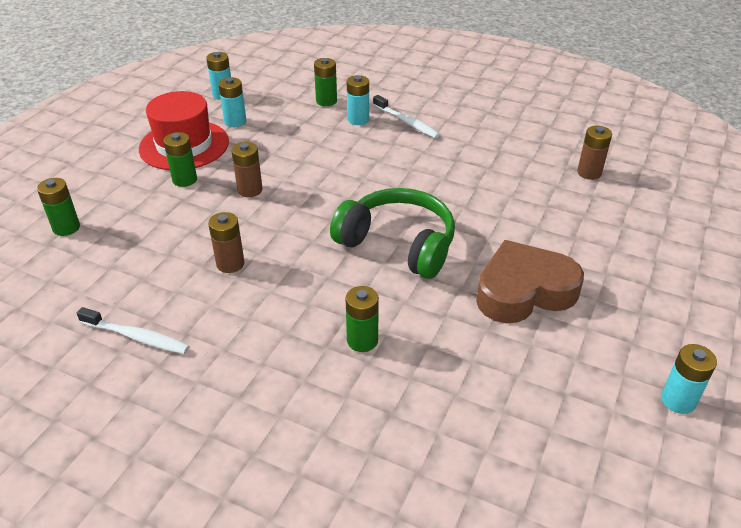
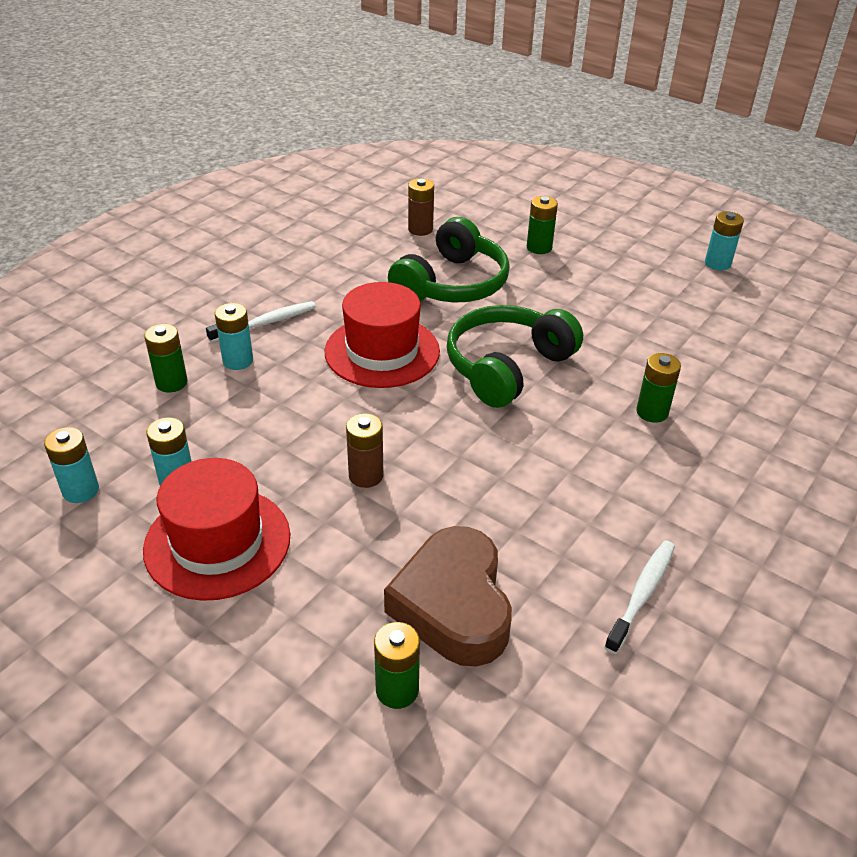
camera: 80 degrees left, 0 degrees up
green battery [164,132,197,187] -> green battery moved to [527,196,558,254]
brown battery [208,212,245,273] -> none
brown heart [476,240,584,323] -> brown heart moved to [384,526,512,667]
none -> red hat [325,282,440,388]
none -> green headphones [388,217,510,303]

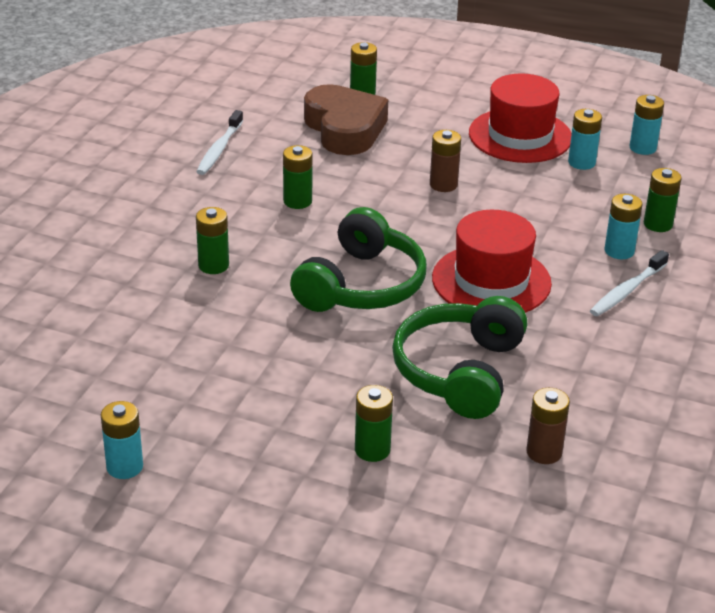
camera: 165 degrees right, 5 degrees down
none -> green battery [283,145,313,209]

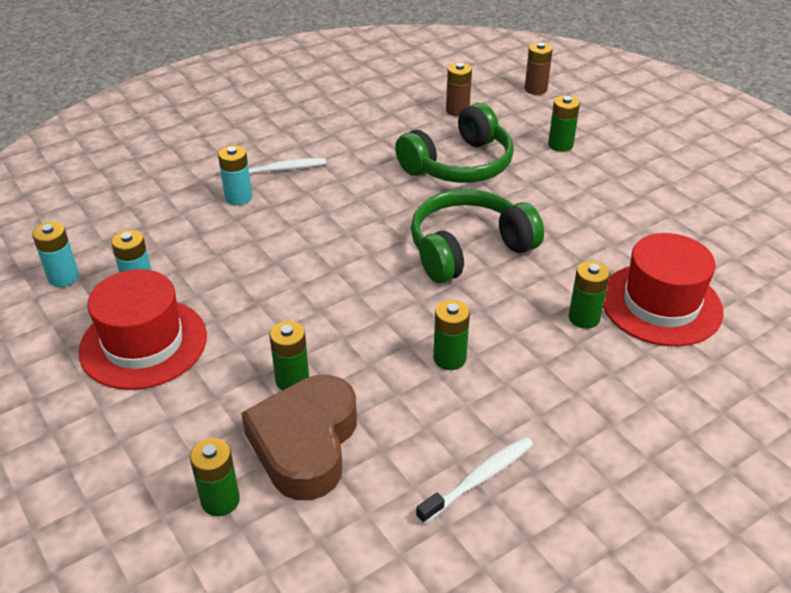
camera: 145 degrees left, 5 degrees up
turquoise battery [101,401,143,479] -> none
brown battery [430,130,461,192] -> brown battery moved to [525,42,553,95]
red hat [432,210,552,313] -> red hat moved to [603,233,724,346]
green battery [644,168,682,232] -> green battery moved to [269,321,309,390]

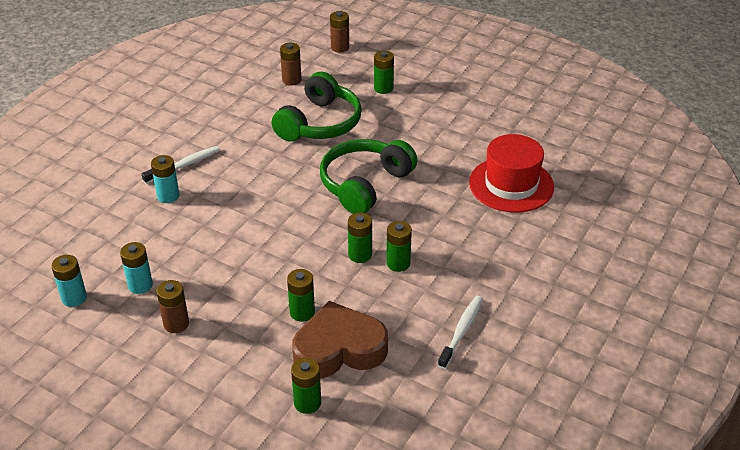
camera: 25 degrees left, 0 degrees up
red hat [79,269,207,390] -> brown battery [157,280,189,333]
brown heart [241,375,357,500] -> brown heart turned 90 degrees clockwise [292,301,388,378]
green battery [569,261,610,329] -> green battery moved to [348,213,372,263]

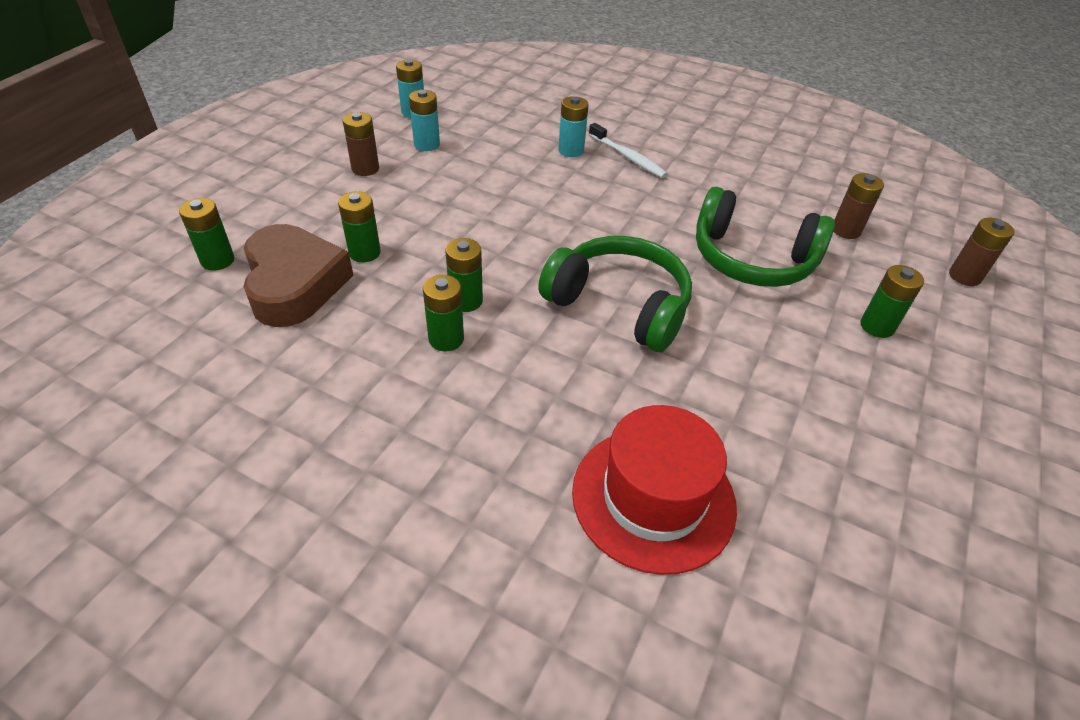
camera: 85 degrees right, 5 degrees up
white toothbrush [438,296,483,369] -> none

